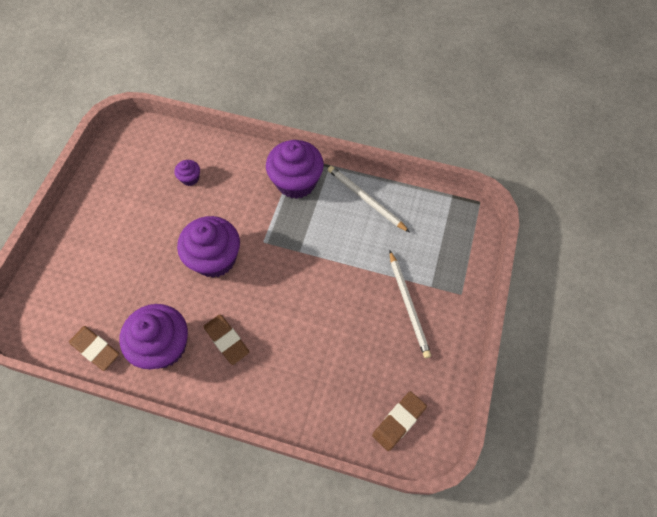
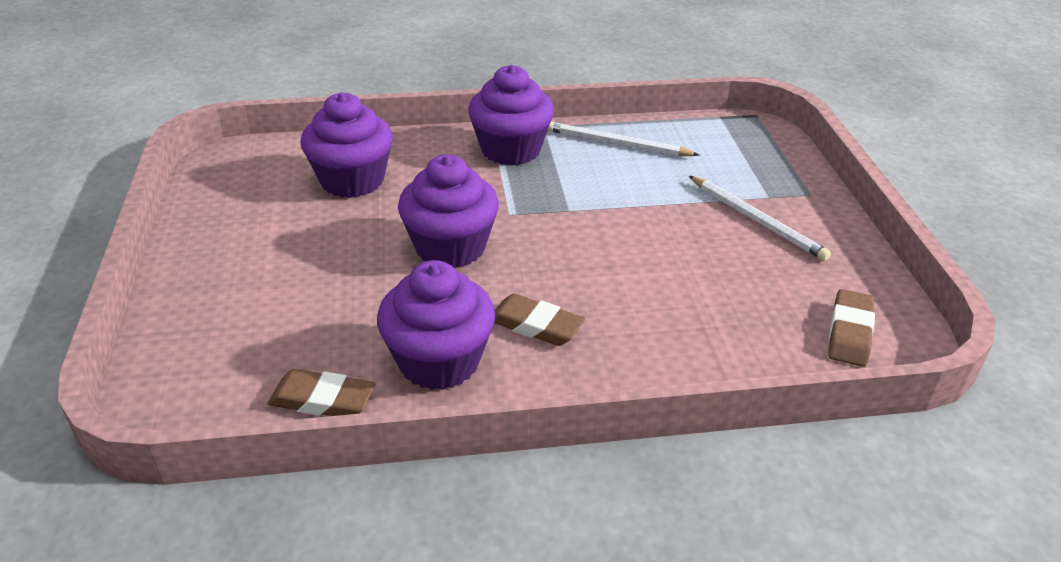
camera: 25 degrees left, 25 degrees down
purple cupcake [174,160,200,186] -> purple cupcake [301,93,393,198], size x2.20

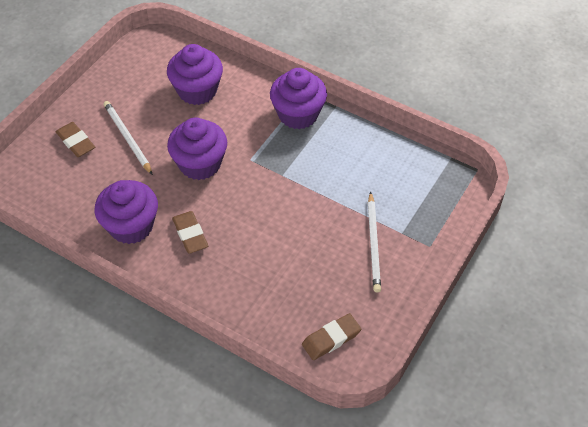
camera: 40 degrees right, 15 degrees up
brown eraser [267,369,375,416] -> brown eraser moved to [56,122,95,157]
white pencil [548,121,699,156] -> white pencil moved to [103,101,153,175]

